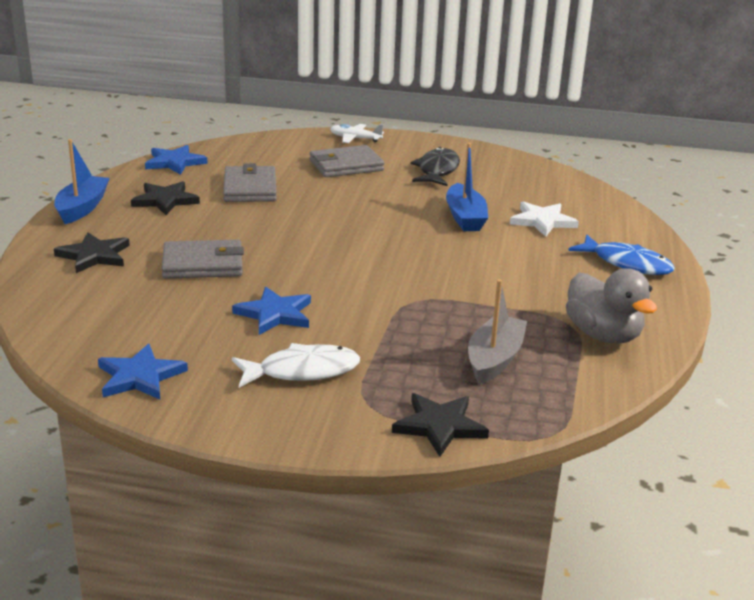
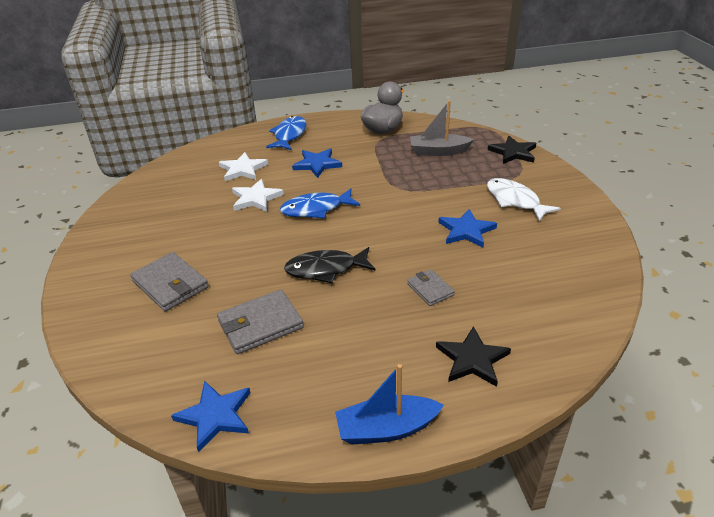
camera: 110 degrees left, 10 degrees up
blue star [98,344,188,400] -> blue star moved to [292,148,342,178]
black star [131,181,200,215] -> none
grey wallet [162,240,244,279] -> grey wallet [407,269,455,306], size x0.59
white plane [330,124,384,143] -> none
black fish [410,147,460,186] -> black fish moved to [284,247,375,283]
blue boat [446,143,488,231] -> white star [232,179,284,212]
none -> blue fish [280,189,360,219]

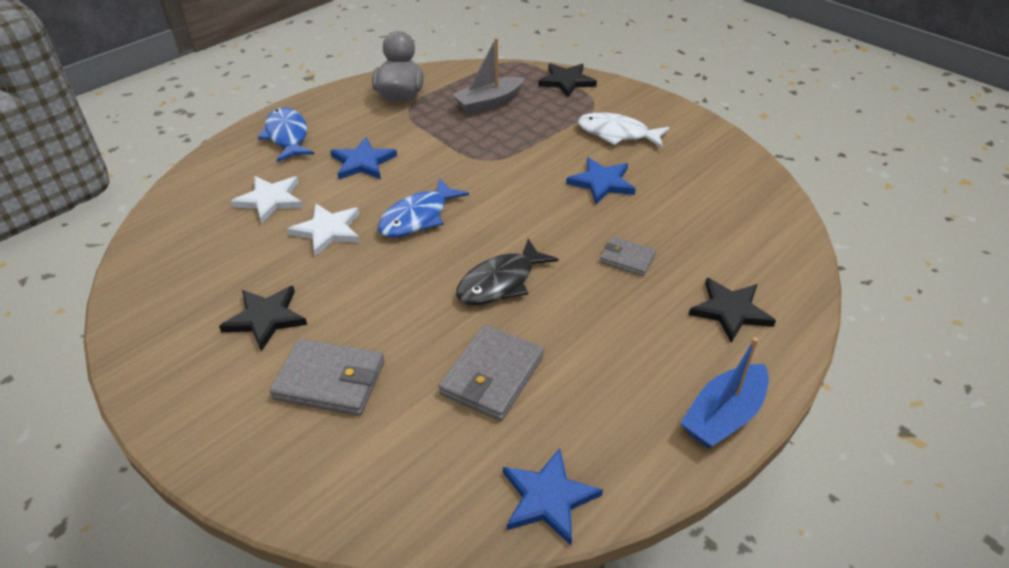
camera: 35 degrees left, 5 degrees up
none -> black star [219,286,307,351]

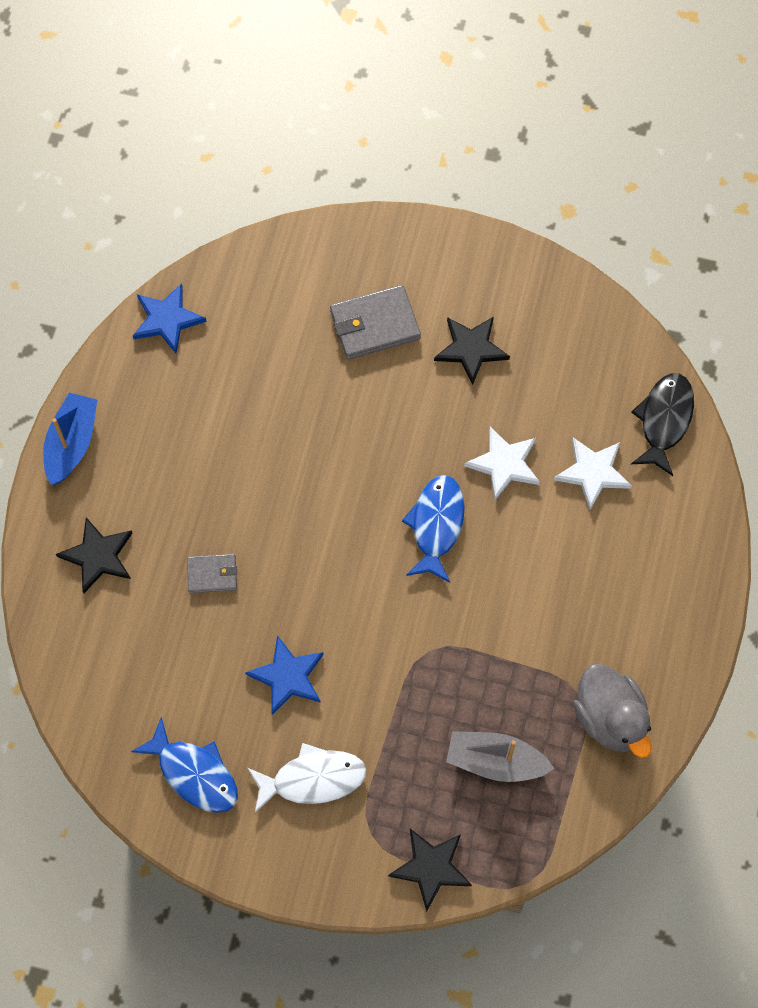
camera: 150 degrees right, 25 degrees up
blue fish [258,107,315,162] -> blue fish moved to [131,717,238,813]
blue star [330,137,397,179] -> none
grey wallet [439,325,544,421] -> none
grey boat [452,38,524,115] -> grey boat turned 105 degrees counterclockwise [446,731,555,782]
black fish [456,238,558,305] -> black fish moved to [631,373,694,476]

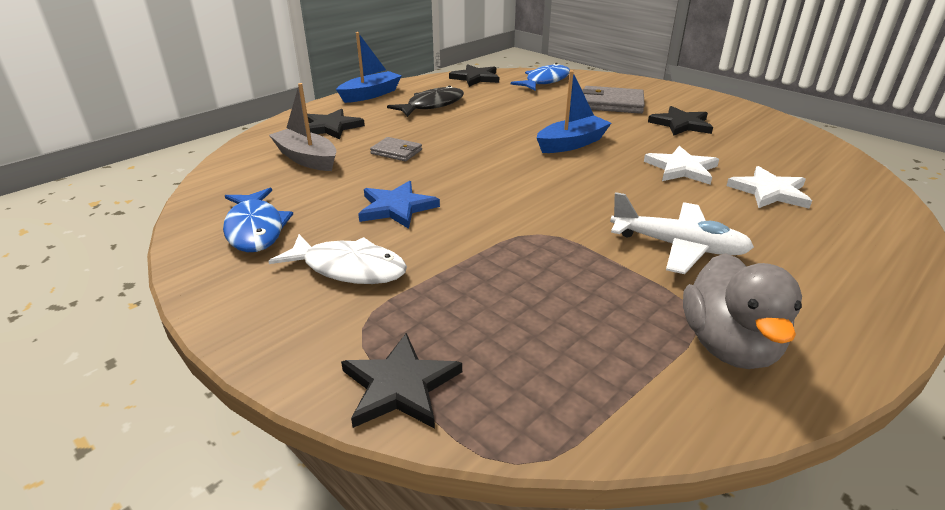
camera: 30 degrees right, 35 degrees down
blue star [133,284,207,353] -> black star [449,64,499,87]
blue fish [402,475,465,583] -> blue fish moved to [511,63,570,91]
grey boat [446,731,555,782] -> grey boat moved to [269,83,336,171]
black fish [631,373,694,476] -> black fish moved to [387,85,464,117]
none -> blue boat [537,70,611,153]
none -> white plane [610,192,754,274]

